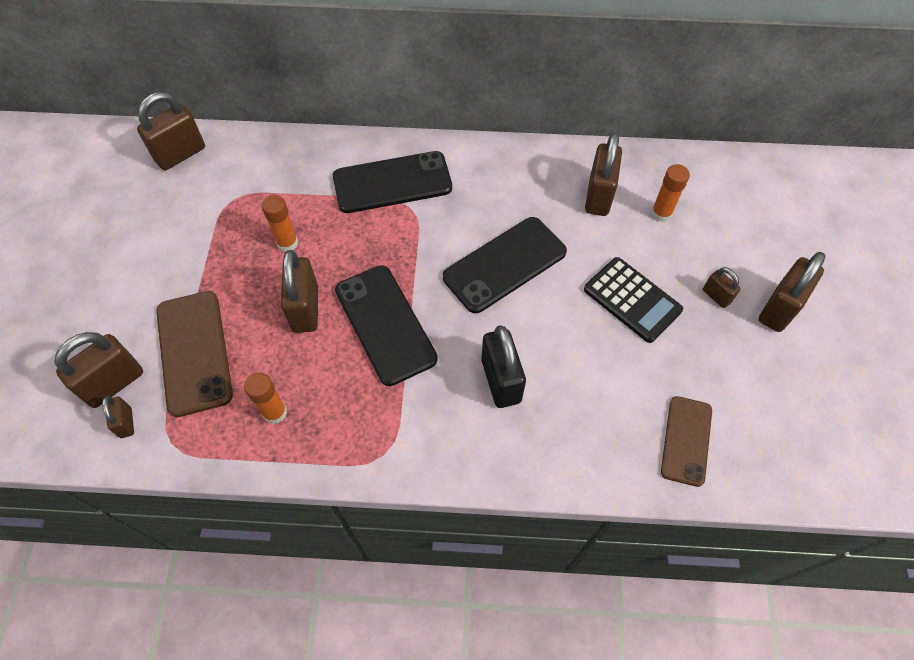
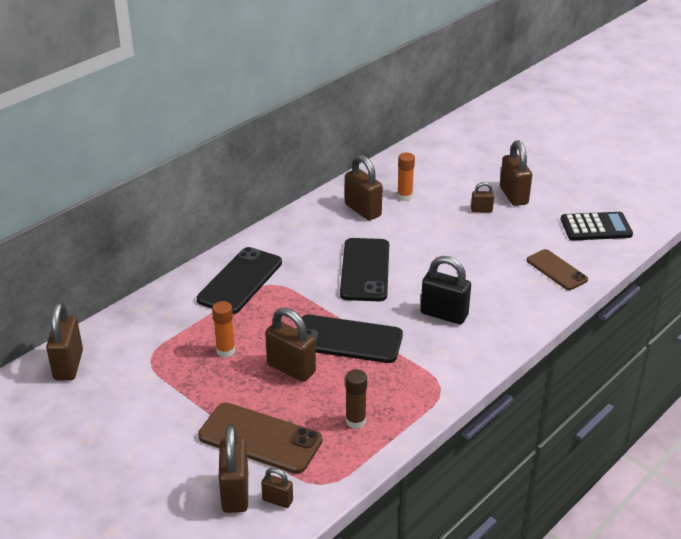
camera: 50 degrees left, 25 degrees down
orange glue stick [244,372,287,424] -> brown glue stick [345,369,367,429]
black calculator [584,257,683,343] -> black calculator moved to [561,212,633,241]

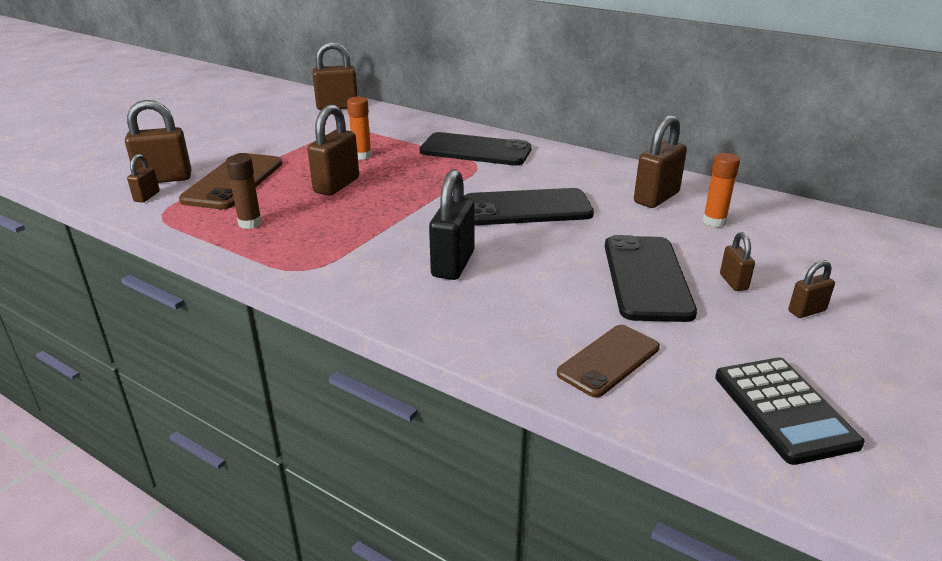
camera: 80 degrees right, 5 degrees down
black phone [297,315,403,363] -> black phone moved to [605,235,697,322]
brown padlock [500,140,532,206] -> brown padlock [788,260,835,318], size x0.53

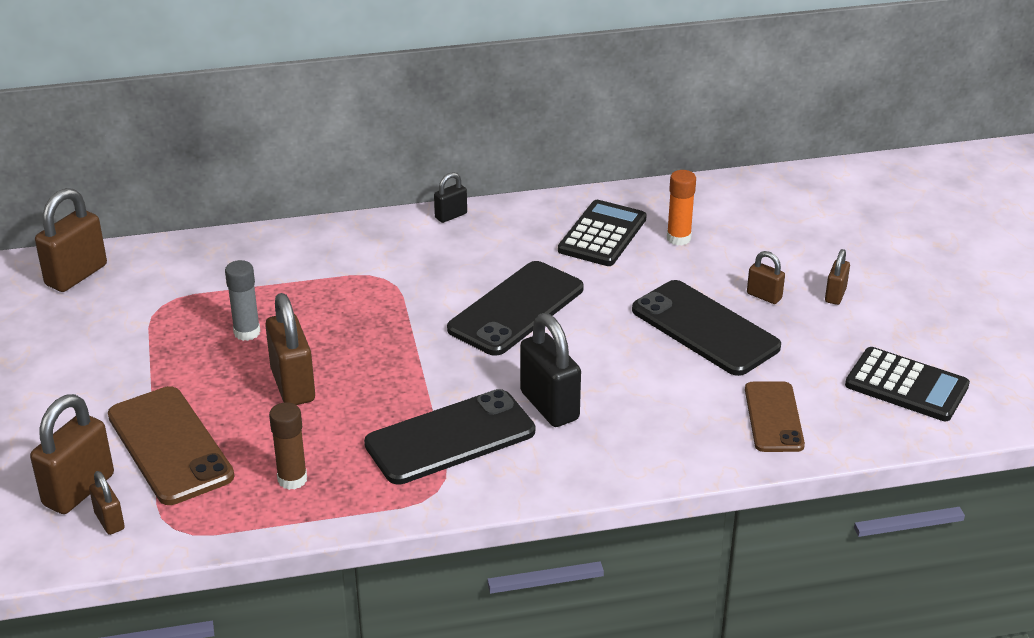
camera: 45 degrees left, 5 degrees up
orange glue stick [347,97,372,160] -> grey glue stick [225,260,260,341]
black phone [420,132,532,166] -> black phone moved to [364,389,535,485]
brown padlock [634,115,687,208] -> black calculator [558,200,647,266]
none -> black padlock [434,172,467,223]

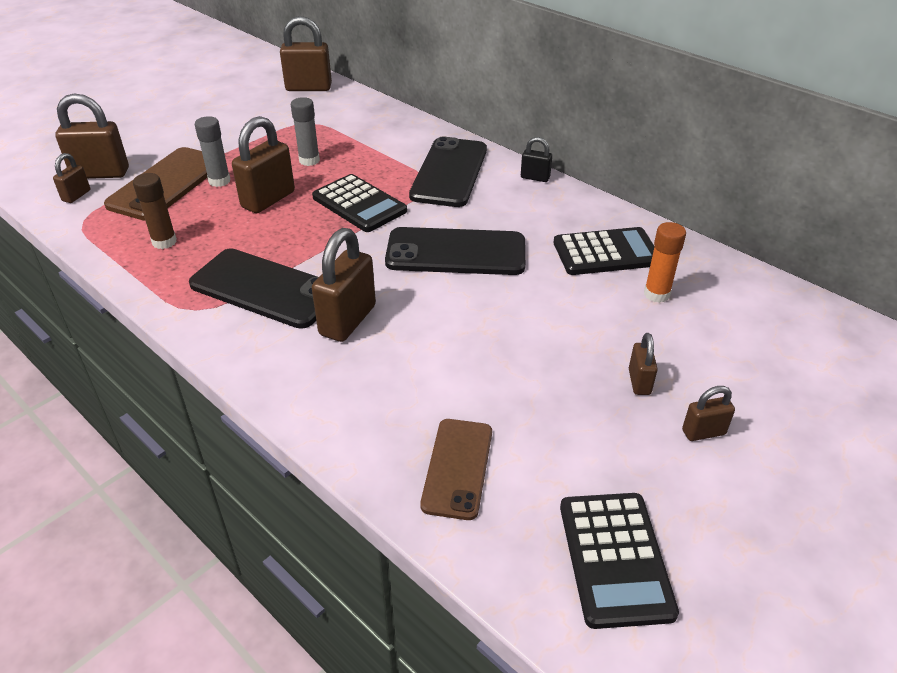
camera: 55 degrees right, 5 degrees up
black padlock [520,313,581,427] -> brown padlock [312,228,376,342]
black phone [632,280,781,376] -> black phone moved to [409,137,487,207]
brown phone [745,382,805,452] -> brown phone turned 45 degrees counterclockwise [420,419,492,520]
none -> grey glue stick [195,116,231,187]
none -> black calculator [312,174,407,232]

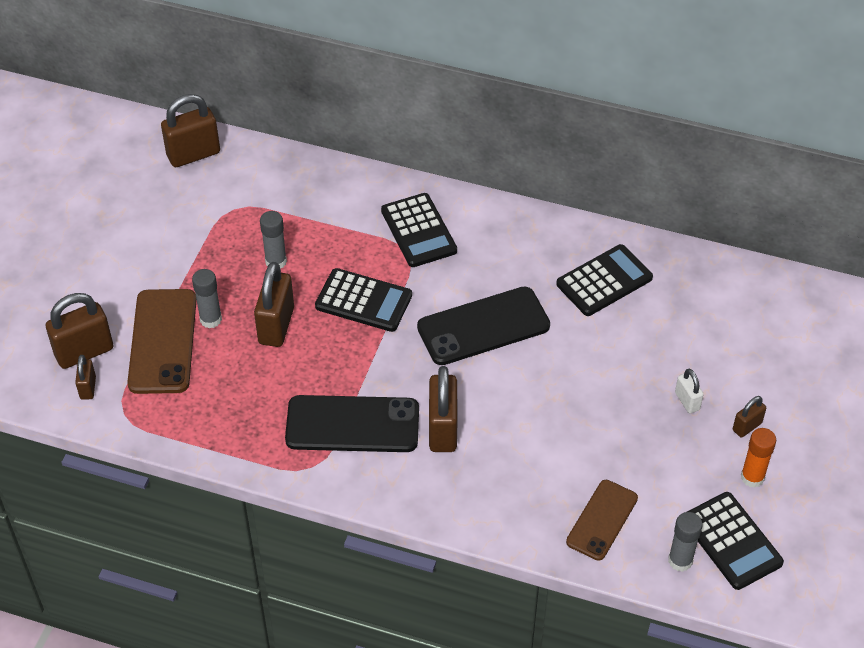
camera: 25 degrees left, 10 degrees up
brown glue stick [133,173,177,249] -> none
black phone [409,137,487,207] -> black calculator [381,193,457,267]
brown phone [420,419,492,520] -> brown phone turned 45 degrees clockwise [566,480,638,561]
black padlock [521,137,552,182] -> none
brown padlock [629,333,658,395] -> white padlock [675,369,704,413]
orange glue stick [644,222,686,303] -> orange glue stick moved to [741,428,776,488]
none -> grey glue stick [668,512,703,572]

